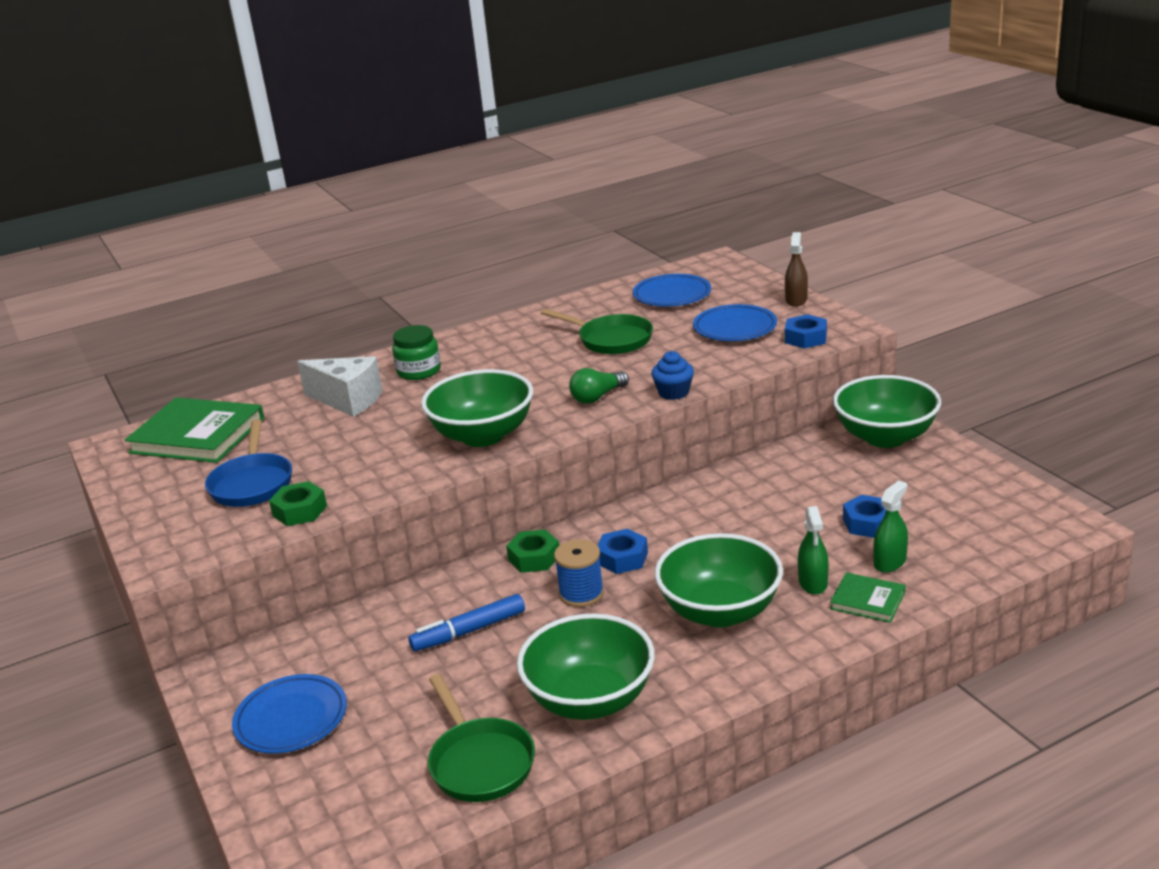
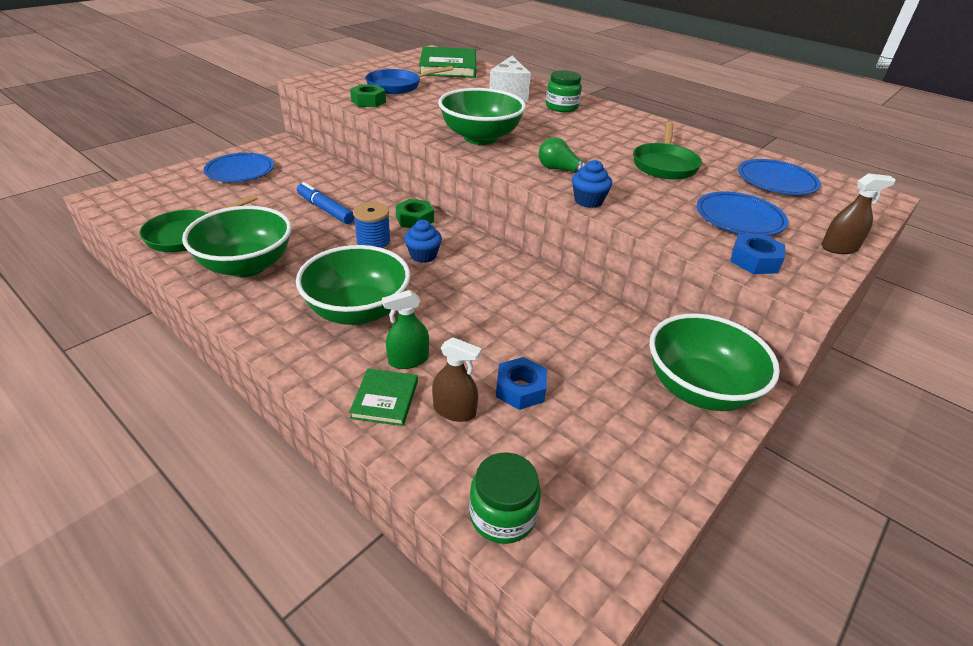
camera: 65 degrees right, 10 degrees up
blue nut [597,529,648,574] -> blue cupcake [404,220,442,263]
green spray bottle [873,481,908,573] -> brown spray bottle [432,337,482,422]
none -> green jar [469,452,541,544]

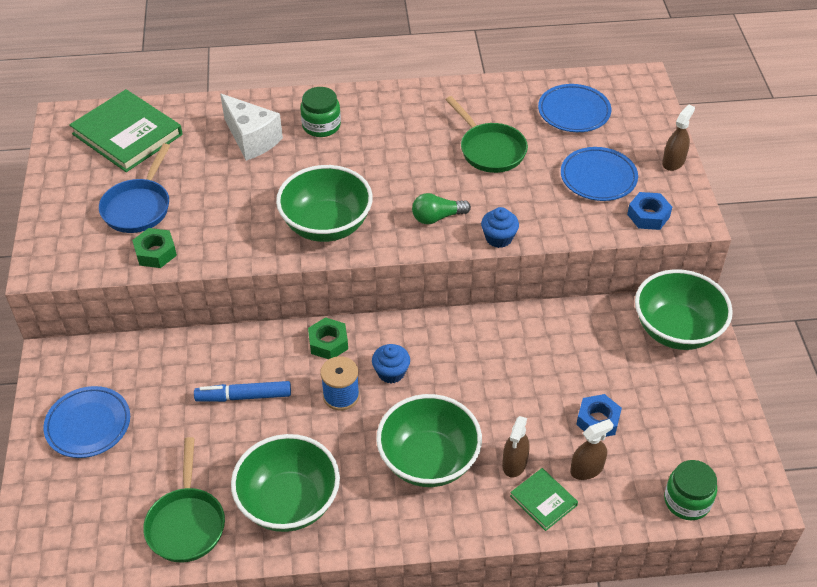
camera: 45 degrees left, 10 degrees up
green spray bottle [382,290,429,369] -> brown spray bottle [502,416,530,478]

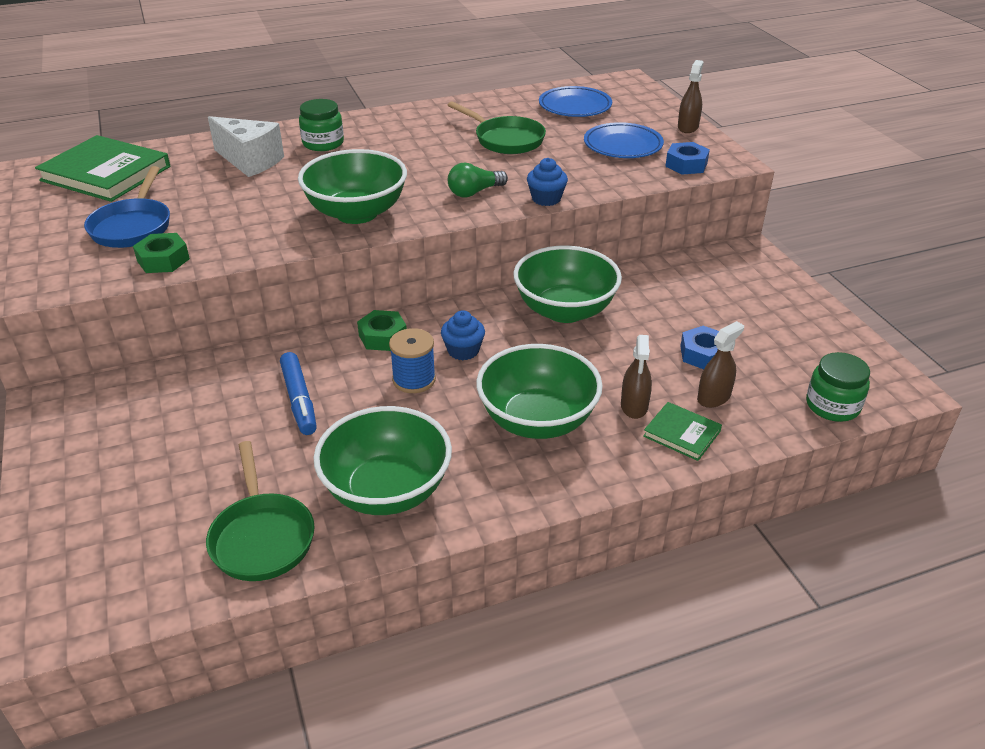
camera: 15 degrees left, 10 degrees down
blue plate [43,386,130,458] -> none
blue marker [194,381,291,402] -> blue marker turned 90 degrees counterclockwise [280,352,317,435]
green bowl [635,269,733,350] -> green bowl moved to [513,246,622,323]

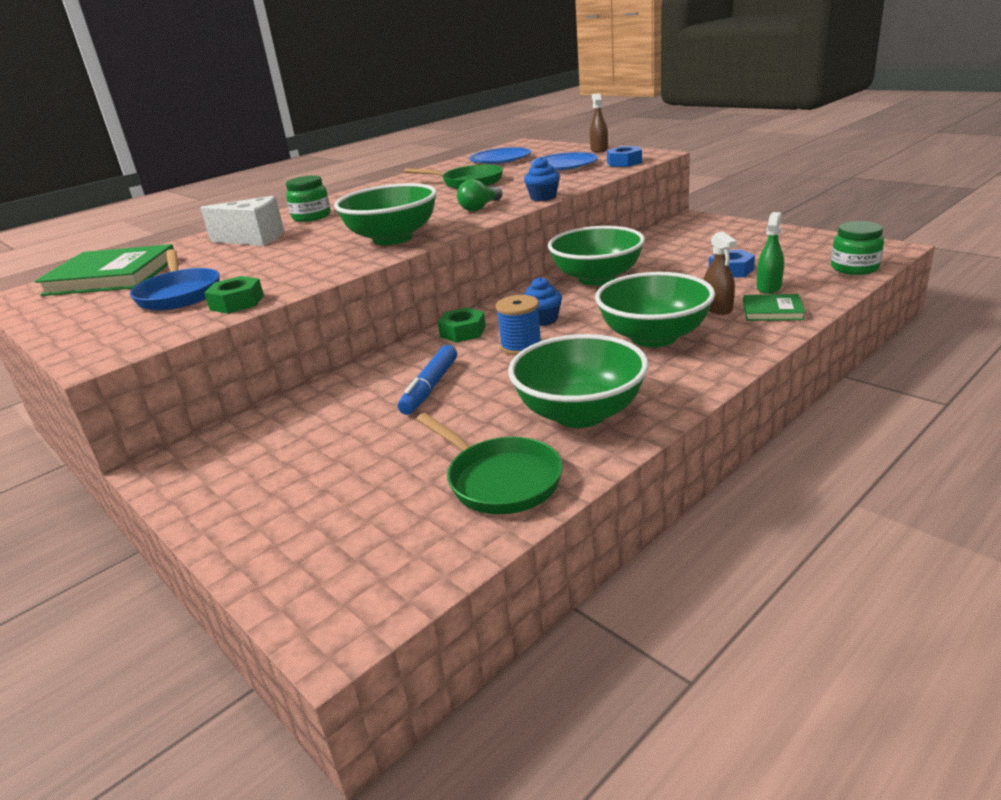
camera: 20 degrees left, 10 degrees down
blue marker [280,352,317,435] -> blue marker turned 60 degrees clockwise [398,345,457,415]
brown spray bottle [697,321,744,408] -> green spray bottle [756,212,784,294]

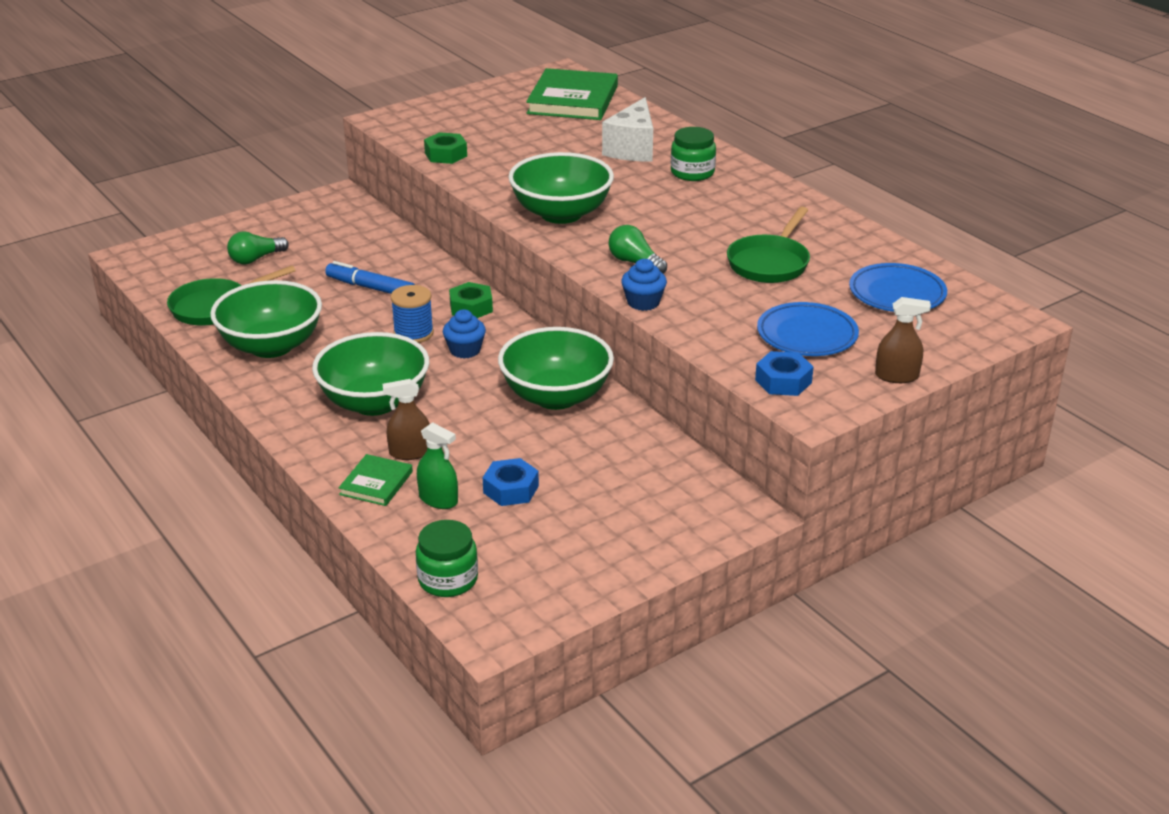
camera: 95 degrees right, 5 degrees up
blue pan [130,249,220,311] -> none
none -> green light bulb [227,231,289,265]

